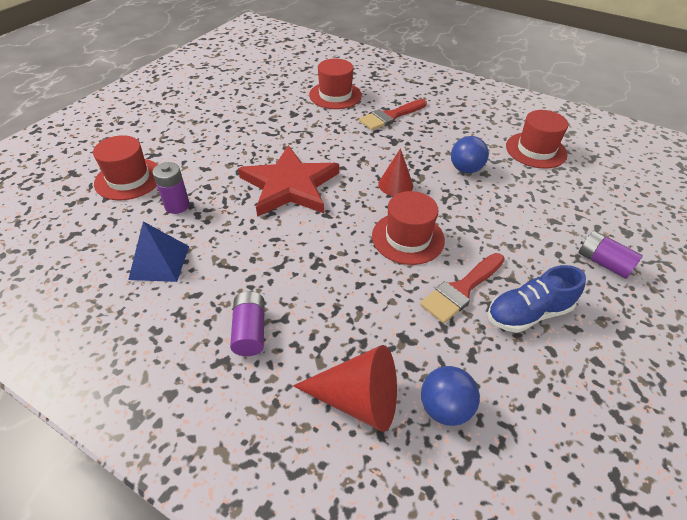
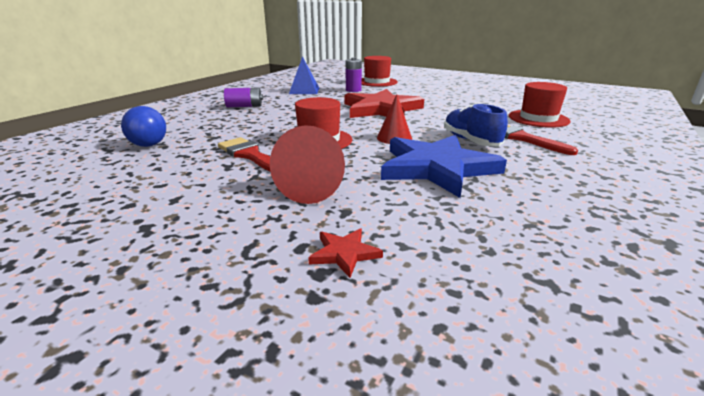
camera: 90 degrees right, 20 degrees down
red cone [293,345,397,432] -> red cone moved to [270,125,345,204]
blue ball [451,136,489,173] -> blue star [381,135,507,198]
blue shoe [487,265,586,333] -> blue shoe moved to [444,103,508,146]
red hat [506,110,568,168] -> none
purple battery [579,231,643,279] -> none
none -> red star [308,228,383,278]

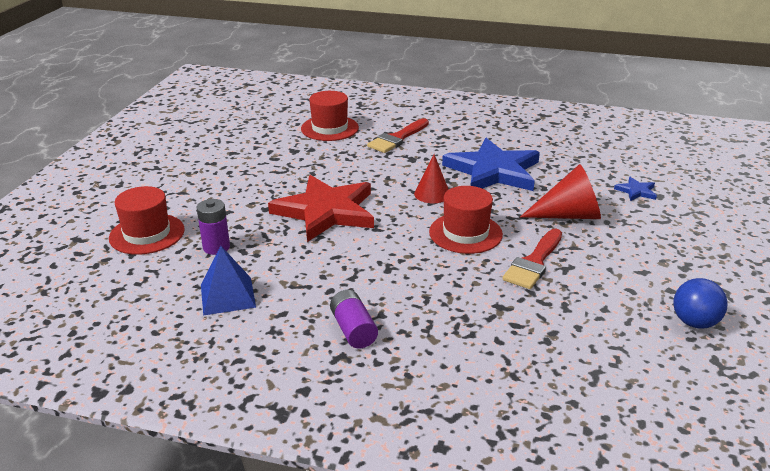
camera: 105 degrees left, 5 degrees up
blue ball [121,106,166,147] -> blue ball moved to [673,278,728,329]
red star [308,228,383,278] -> blue star [614,177,657,201]
blue shoe [444,103,508,146] -> none

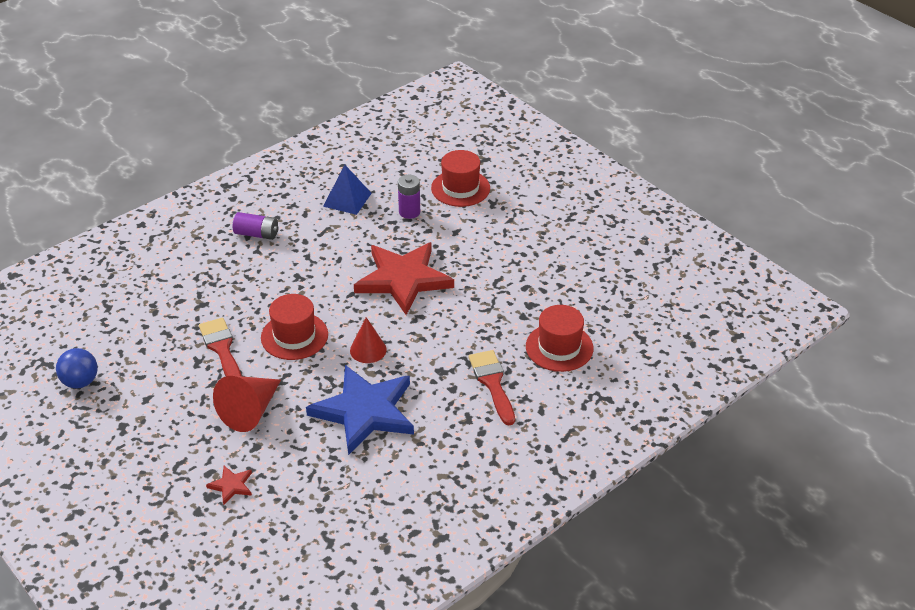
camera: 125 degrees right, 10 degrees up
blue star [614,177,657,201] -> red star [206,466,252,505]

